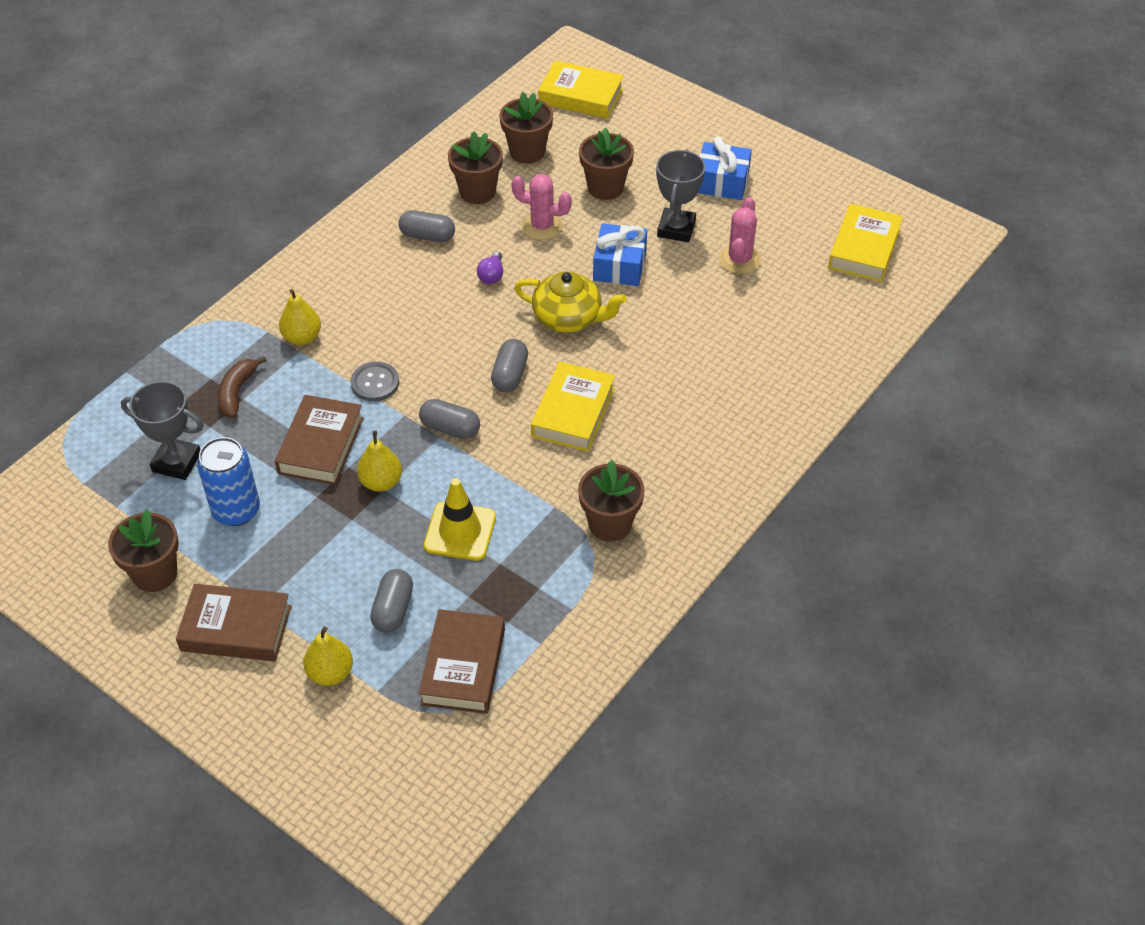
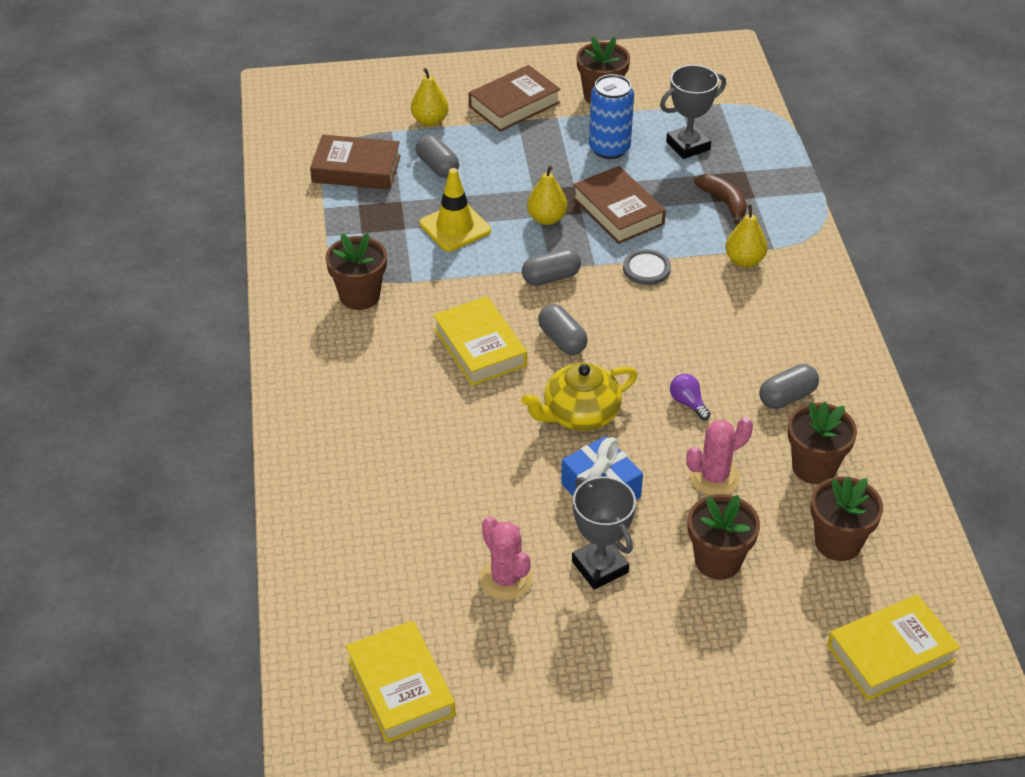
camera: 135 degrees right, 5 degrees down
brown book [419,609,505,714] -> brown book turned 45 degrees counterclockwise [310,135,401,190]
blue gift [698,137,752,200] -> none

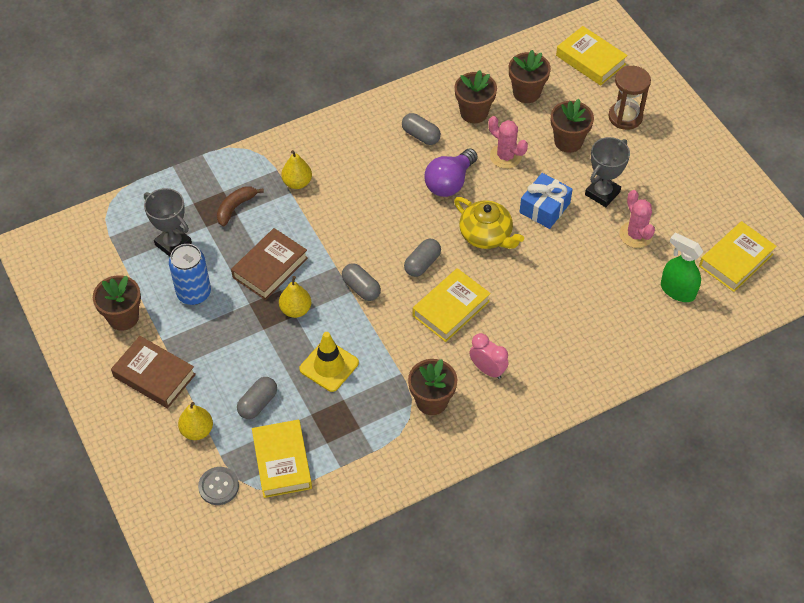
camera: 110 degrees left, 10 degrees up
brown book [310,135,401,190] -> yellow book [252,419,312,498]
pink cactus [479,516,533,600] -> pink cactus turned 60 degrees counterclockwise [619,190,655,248]
grey button [623,249,671,285] -> grey button moved to [198,467,239,505]
purple light bulb [670,374,711,420] -> purple light bulb [425,149,478,197], size x1.98
none -> pink clock [469,333,509,379]
none -> brown hourglass [608,66,651,130]
none -> green spray bottle [661,233,704,302]

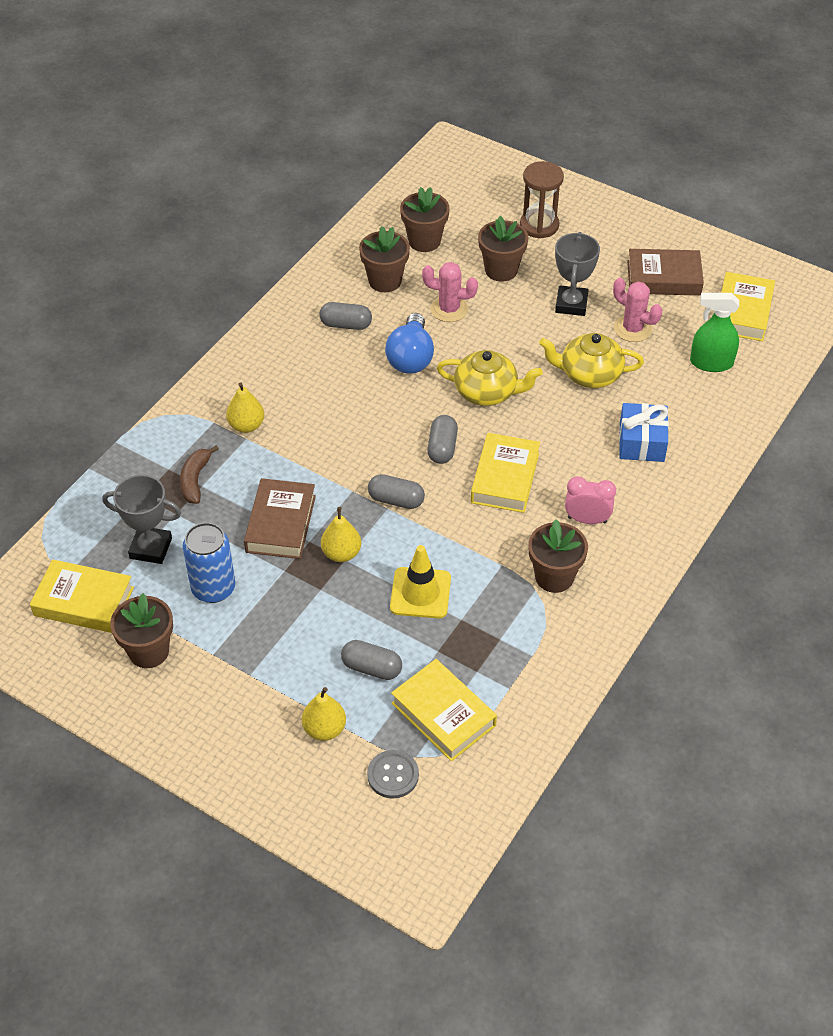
camera: 30 degrees left, 5 degrees down
brown book [111,336,196,408] -> brown book moved to [627,249,704,296]
grey capsule [237,377,277,419] -> grey capsule turned 75 degrees counterclockwise [341,640,402,680]
purple light bulb [425,149,478,197] -> blue light bulb [385,313,434,374]
blue gift [520,173,573,229] -> blue gift moved to [619,403,669,462]
yellow book [556,26,628,86] -> yellow book moved to [30,559,134,633]
none -> yellow teapot [539,333,644,388]

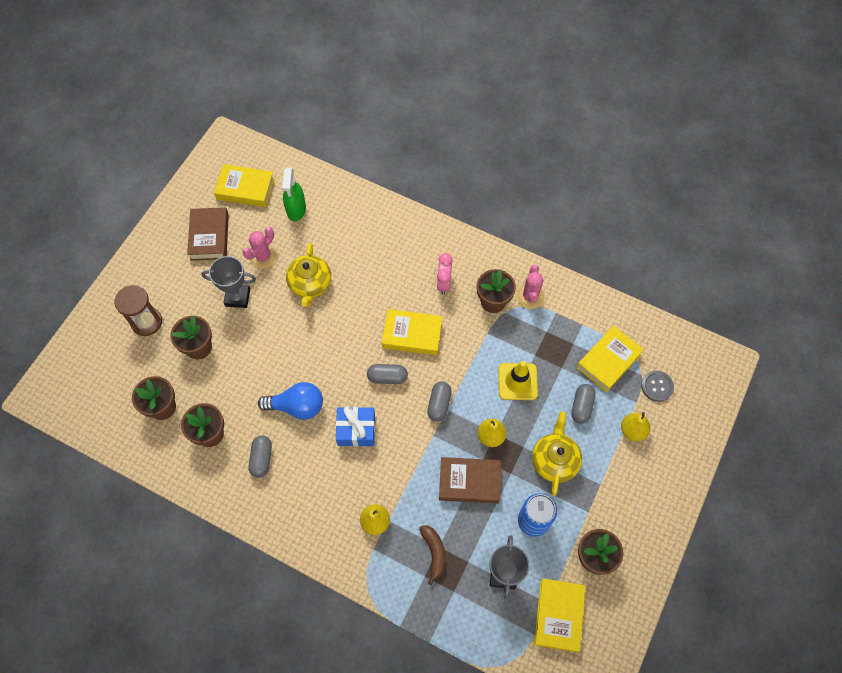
camera: 95 degrees left, 15 degrees up
brown banana [180,445,219,504] -> brown banana turned 105 degrees counterclockwise [419,525,445,585]
pink cactus [422,262,478,322] -> pink cactus moved to [516,265,545,309]
yellow teapot [437,350,543,406] -> yellow teapot moved to [532,412,582,496]
blue gift [619,403,669,462] -> blue gift moved to [336,406,375,447]

